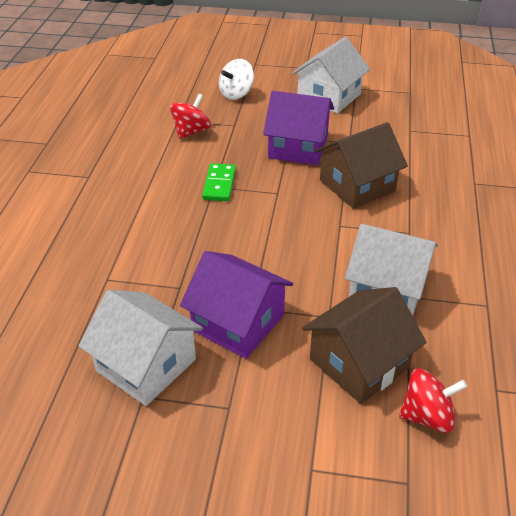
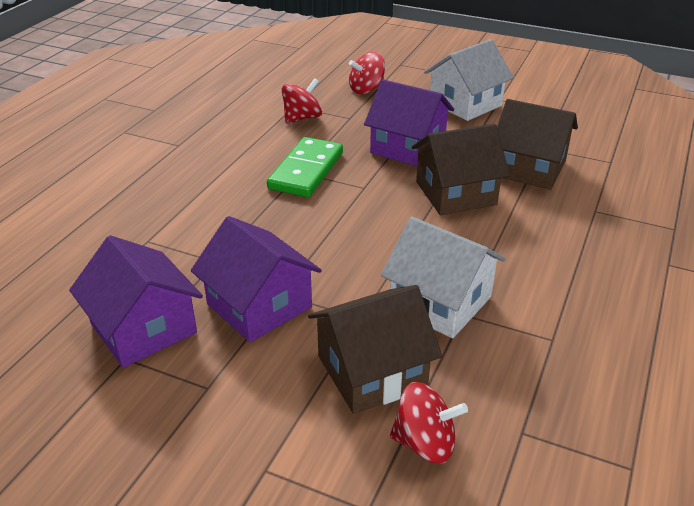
camera: 15 degrees right, 5 degrees down
white house [78,290,203,406] -> purple house [69,235,203,368]
green domino [202,163,236,201] -> green domino [267,137,343,197], size x1.56
white spinning top [219,59,254,100] -> red spinning top [349,52,385,94]
none -> brown house [497,99,578,190]

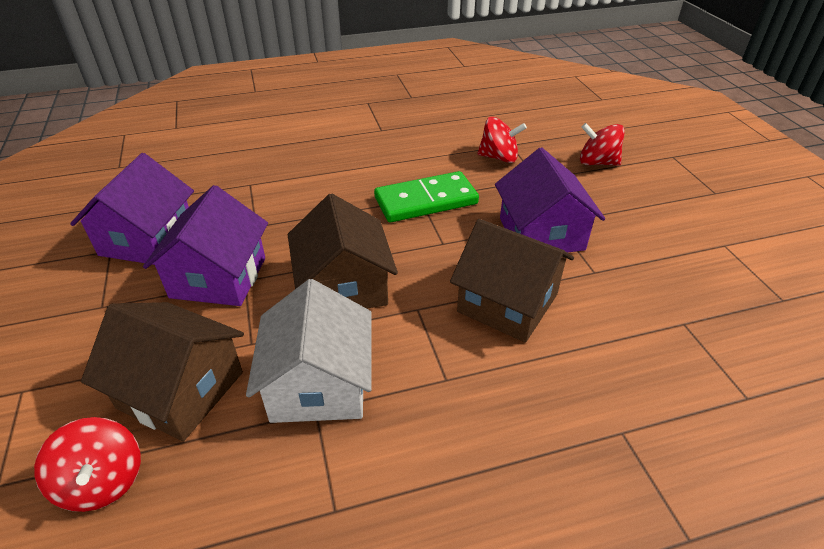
camera: 50 degrees right, 5 degrees up
white house [424,39,514,121] -> none
brown house [497,99,578,190] -> brown house moved to [288,194,398,309]

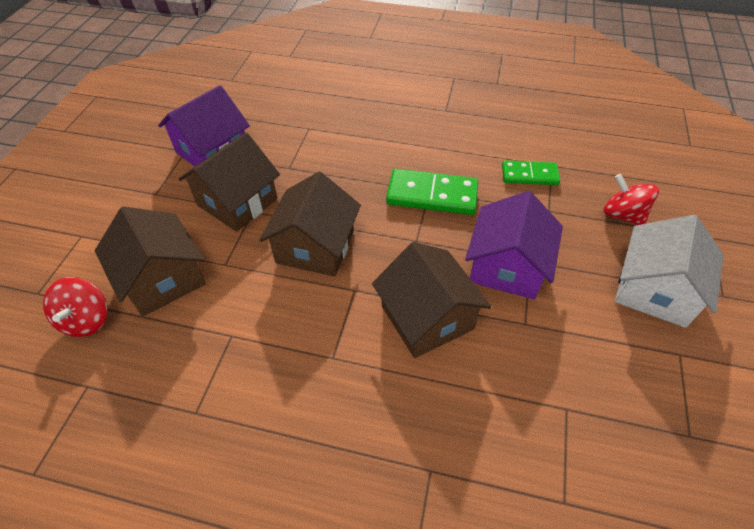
camera: 30 degrees right, 10 degrees up
purple house [143,185,268,306] -> brown house [179,133,280,232]
white house [246,279,372,423] -> white house moved to [615,215,724,328]
red spinning top [478,117,527,163] -> green domino [502,160,560,185]

